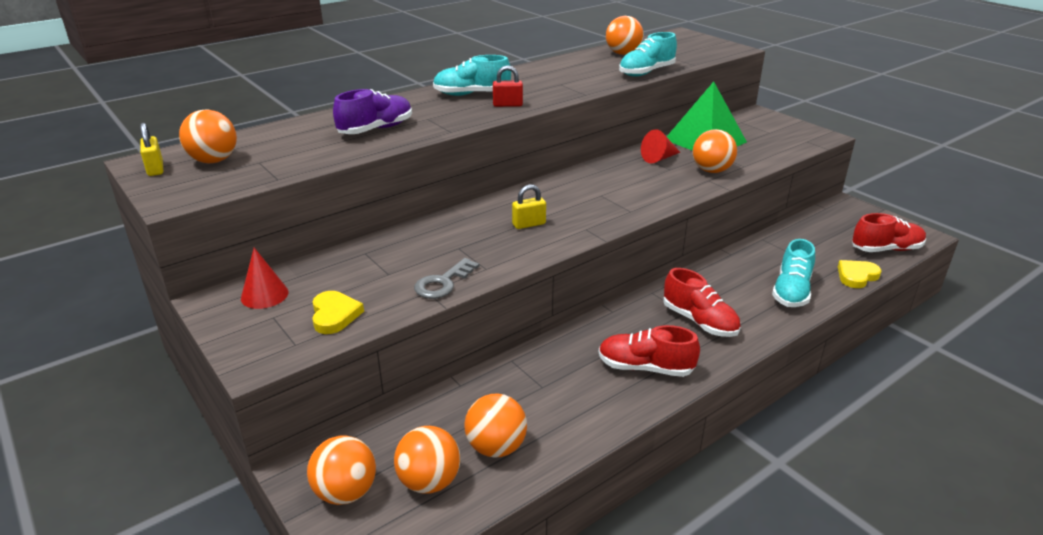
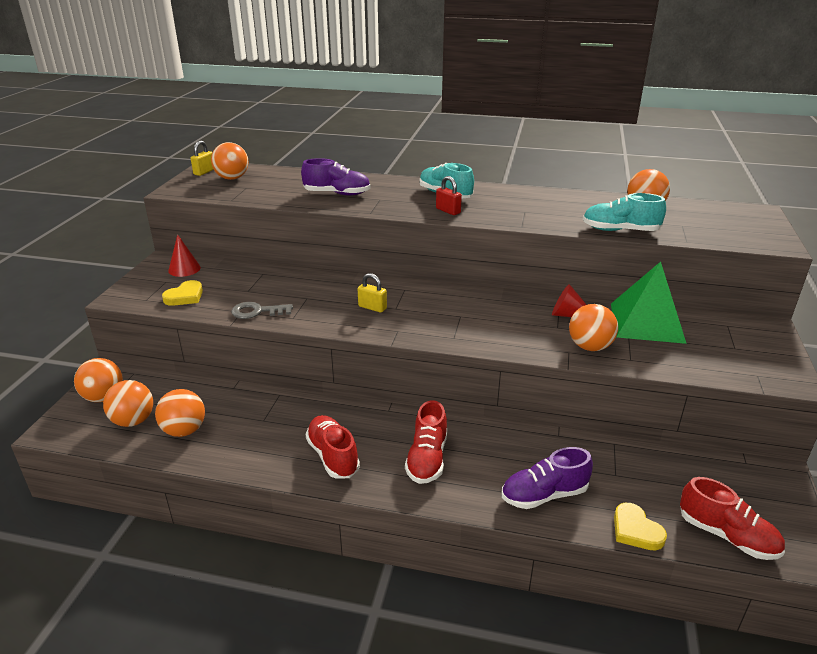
camera: 50 degrees right, 0 degrees up
turquoise shoe [772,239,815,307] -> purple shoe [502,447,593,509]
yellow heart [838,260,881,288] -> yellow heart turned 135 degrees counterclockwise [614,503,667,551]

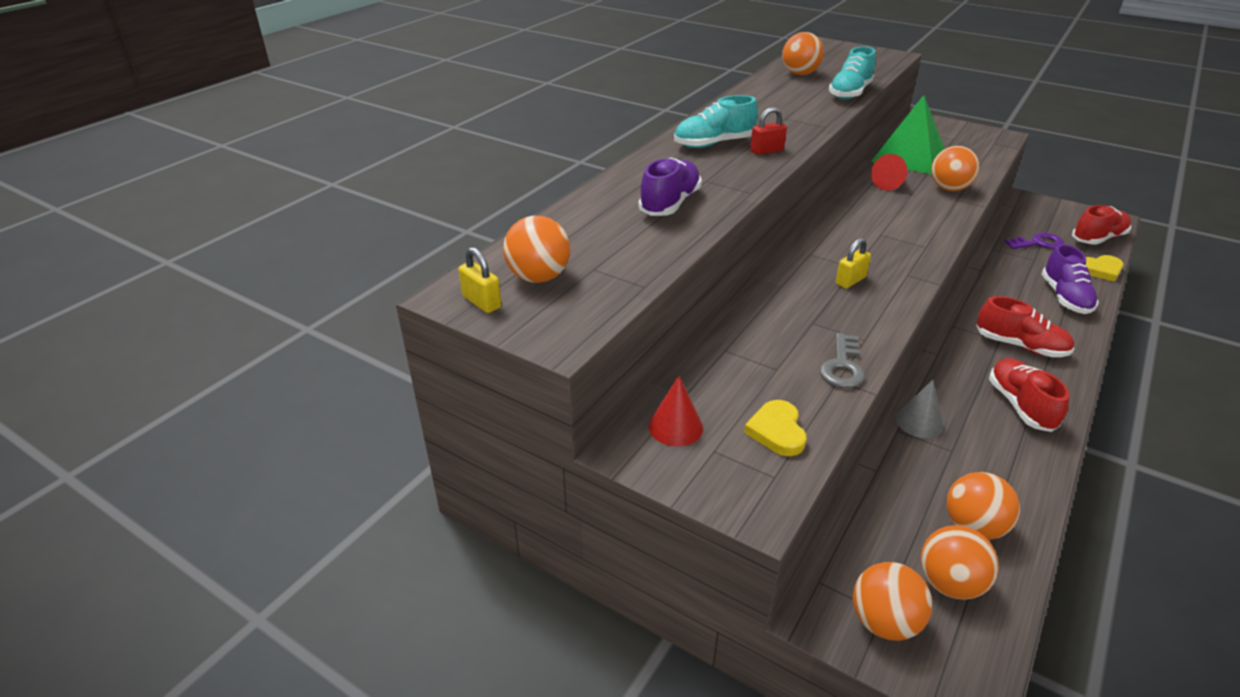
camera: 70 degrees left, 5 degrees up
yellow heart [162,280,203,306] -> yellow heart turned 150 degrees counterclockwise [744,400,806,456]
red shoe [305,415,360,479] -> red shoe turned 90 degrees clockwise [989,358,1069,432]
none -> grey cone [896,380,944,438]
none -> purple key [1005,233,1064,249]

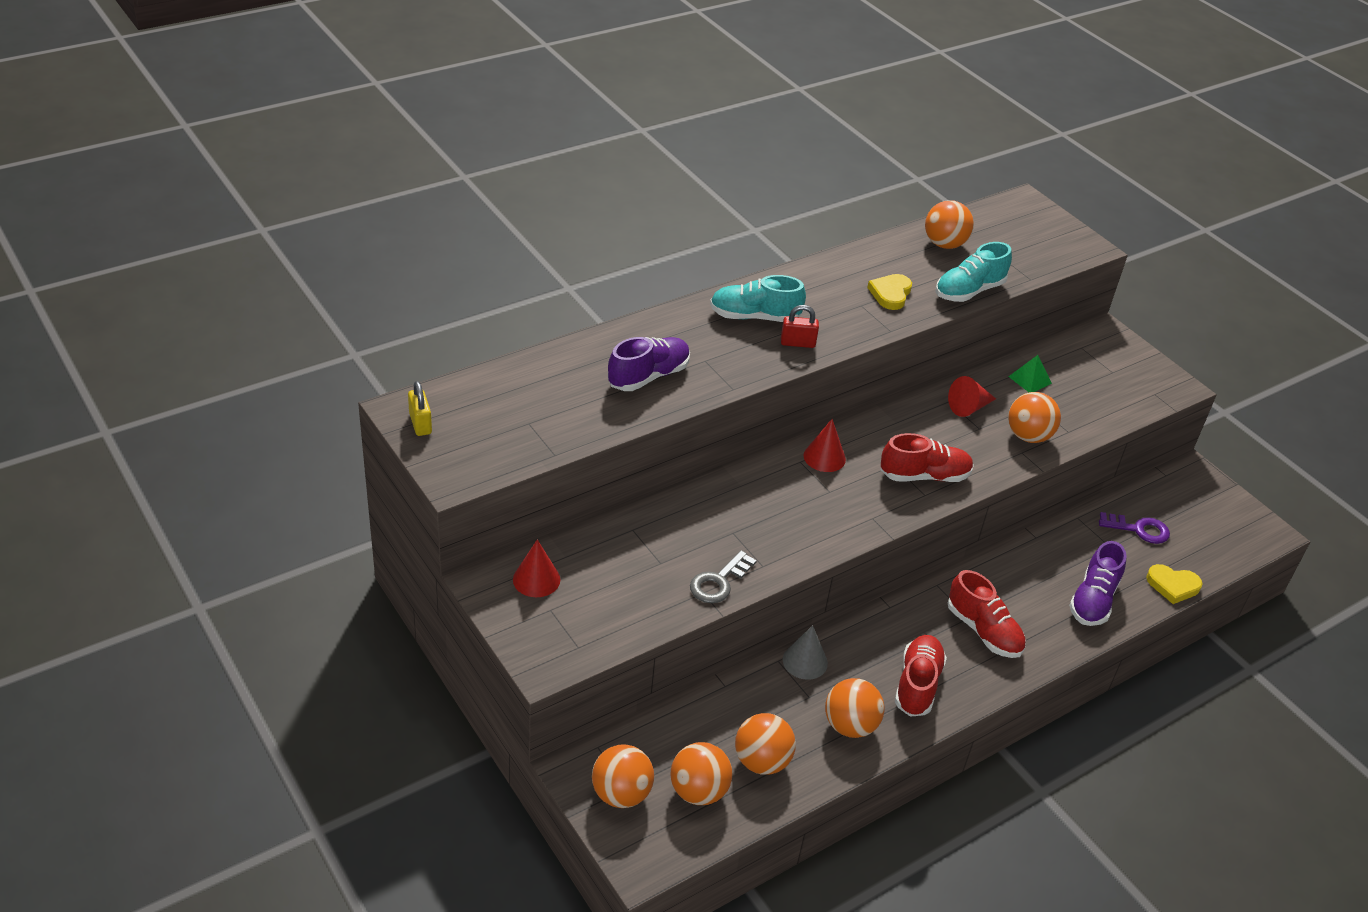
camera: 20 degrees right, 5 degrees up
orange ball [503,216,570,283] -> orange ball moved to [825,678,885,738]
yellow heart [744,400,806,456] -> yellow heart moved to [867,274,912,310]
yellow padlock [836,238,871,289] -> none
green pyramid [871,95,945,174] -> green pyramid [1008,355,1052,392], size x0.43
red shoe [1072,205,1131,245] -> red shoe moved to [881,433,974,482]
none -> red cone [804,419,846,472]

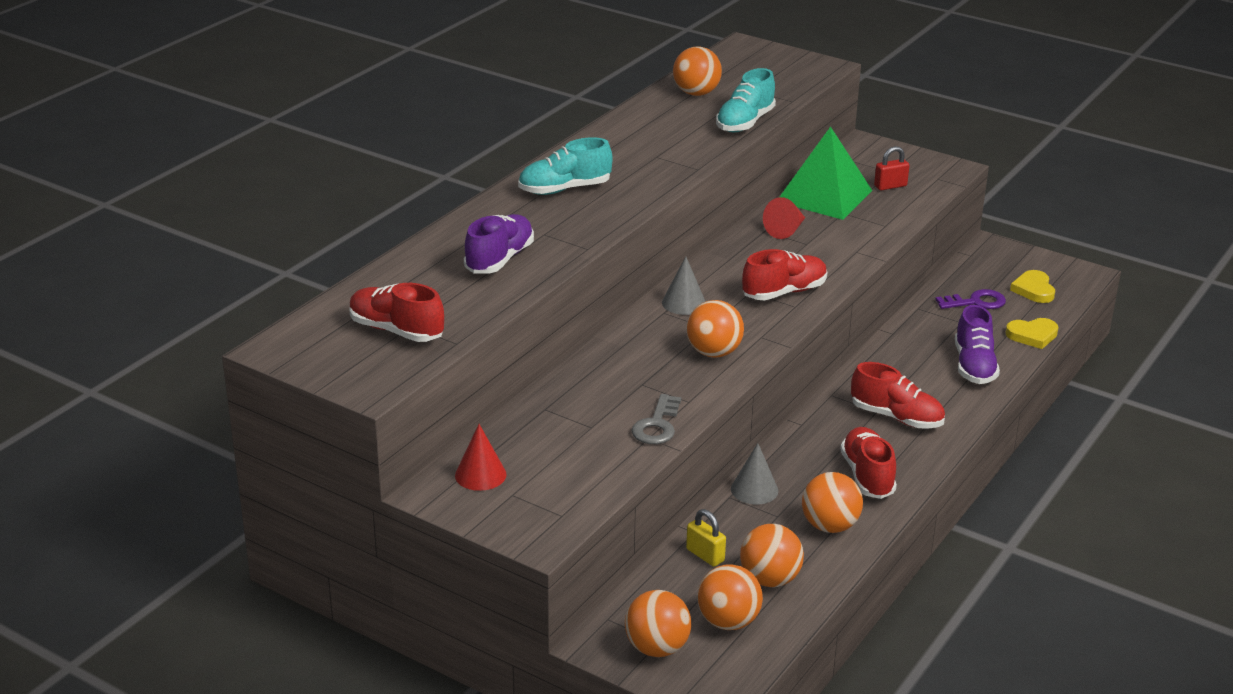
camera: 20 degrees left, 10 degrees down
yellow padlock [408,381,432,436] -> yellow padlock moved to [686,509,726,567]
red padlock [781,305,819,348] -> red padlock moved to [874,146,910,190]
red cone [804,419,846,472] -> grey cone [662,256,706,315]
yellow heart [867,274,912,310] -> yellow heart moved to [1010,270,1055,303]
green pyramid [1008,355,1052,392] -> green pyramid [780,126,873,220], size x2.32
orange ball [1008,392,1061,443] -> orange ball moved to [687,300,744,358]
none -> red shoe [350,283,444,342]

